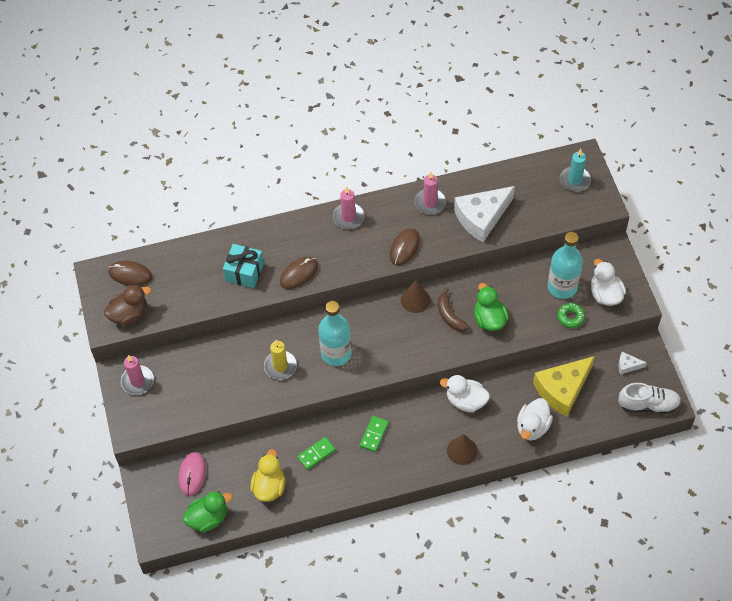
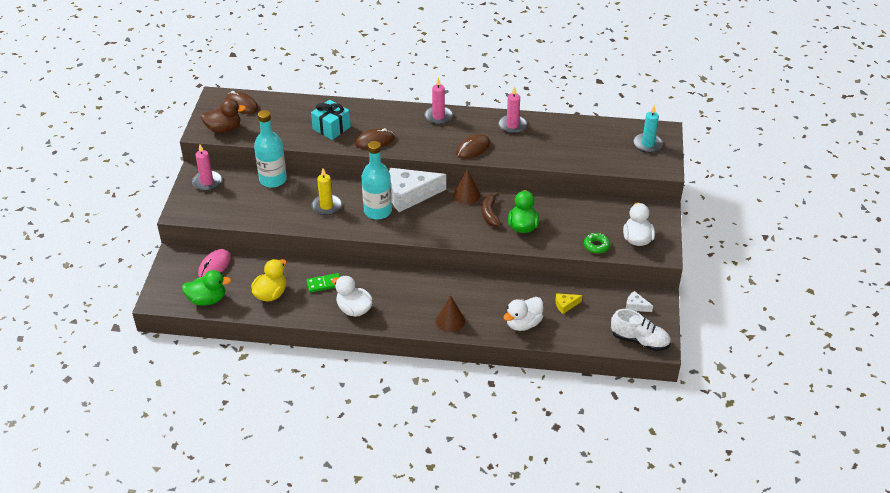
camera: 20 degrees right, 15 degrees down
green domino [360,416,389,452] -> none
white duck [440,375,490,412] -> white duck moved to [332,276,373,317]
white cheese [454,186,515,242] -> white cheese moved to [389,168,446,212]
yellow cheese [533,356,595,417] -> yellow cheese [556,293,582,314], size x0.43
turquoise bottle [548,232,583,299] -> turquoise bottle moved to [254,110,287,188]

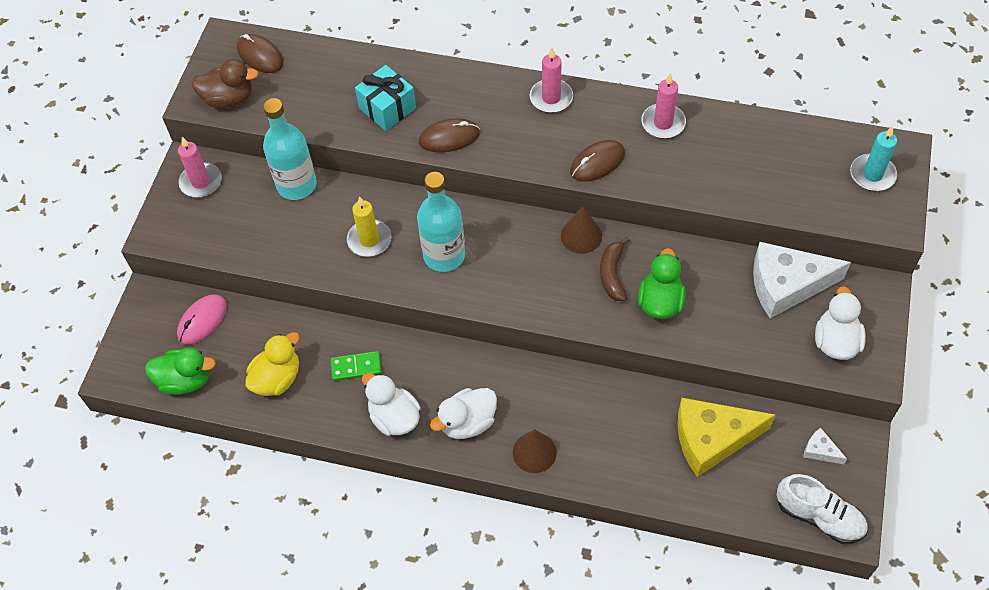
camera: 10 degrees right, 15 degrees up
white cheese [389,168,446,212] -> white cheese moved to [753,242,851,319]
white duck [503,297,543,331] -> white duck moved to [430,388,497,439]
yellow cheese [556,293,582,314] -> yellow cheese [677,398,776,477], size x2.33
green donut [584,233,610,254] -> none

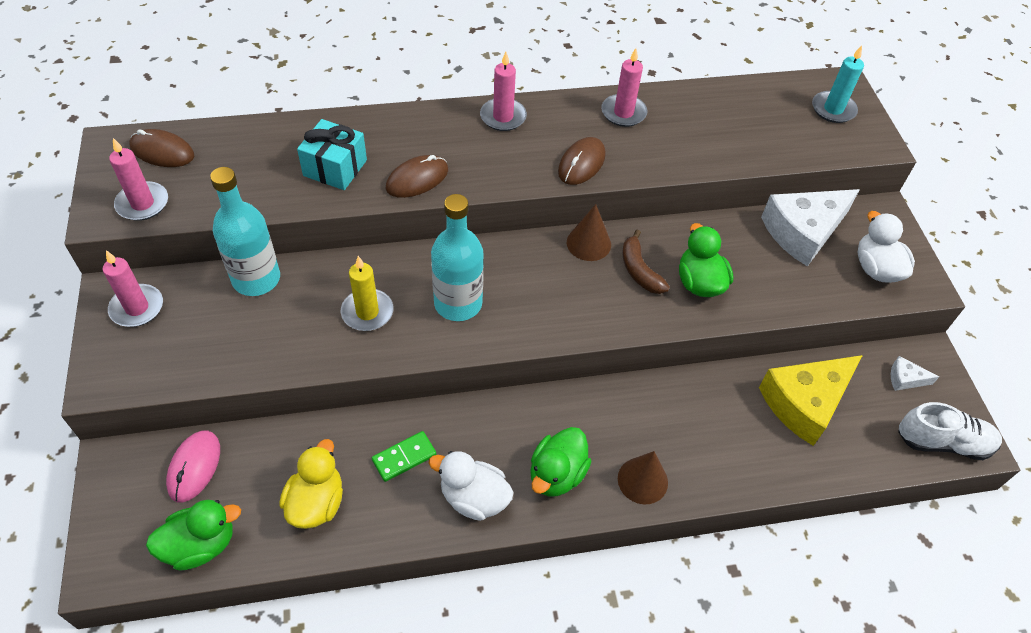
camera: 30 degrees left, 5 degrees down
brown duck [191,59,258,108] -> pink candle [109,138,168,221]
white duck [430,388,497,439] -> green duck [530,427,591,497]

